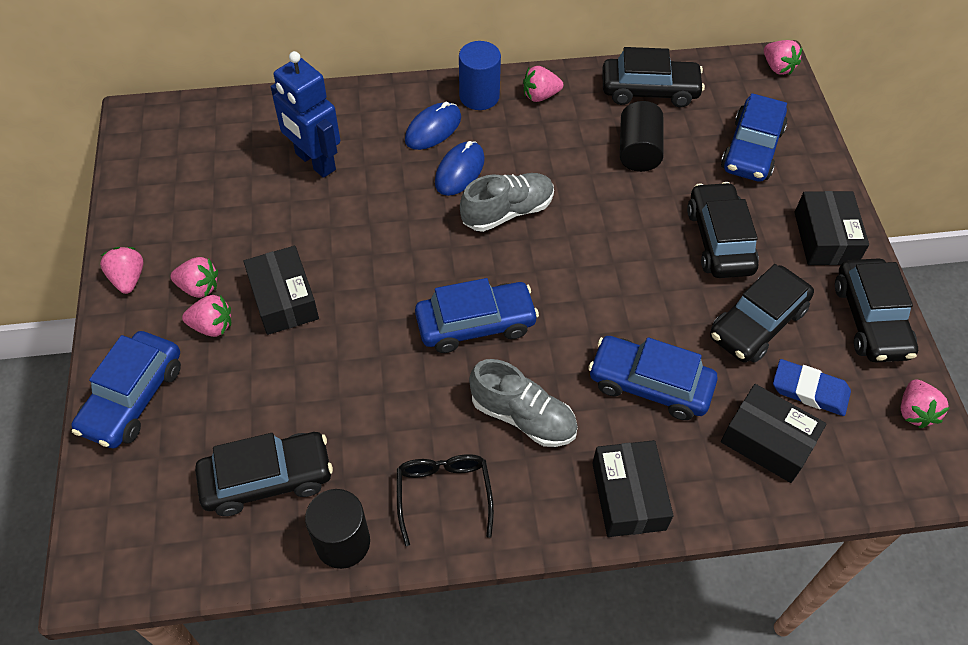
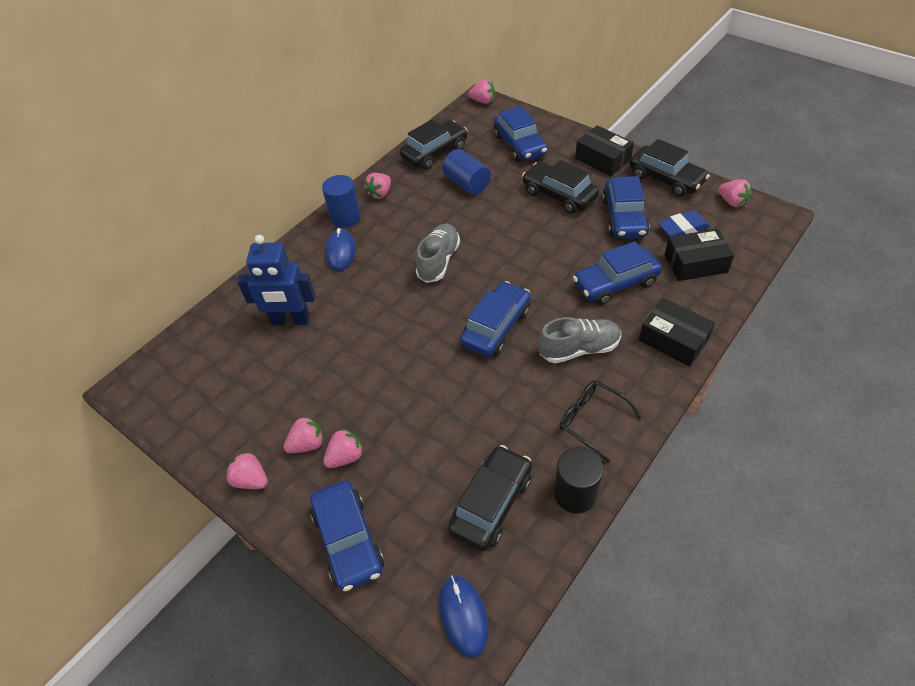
camera: 40 degrees left, 5 degrees down
black box [243,246,319,335] -> none
blue mouse [435,141,485,196] -> blue mouse moved to [439,575,489,658]
black cylinder [620,101,664,172] -> blue cylinder [442,149,491,195]
black car [710,264,814,363] -> blue car [602,176,649,239]

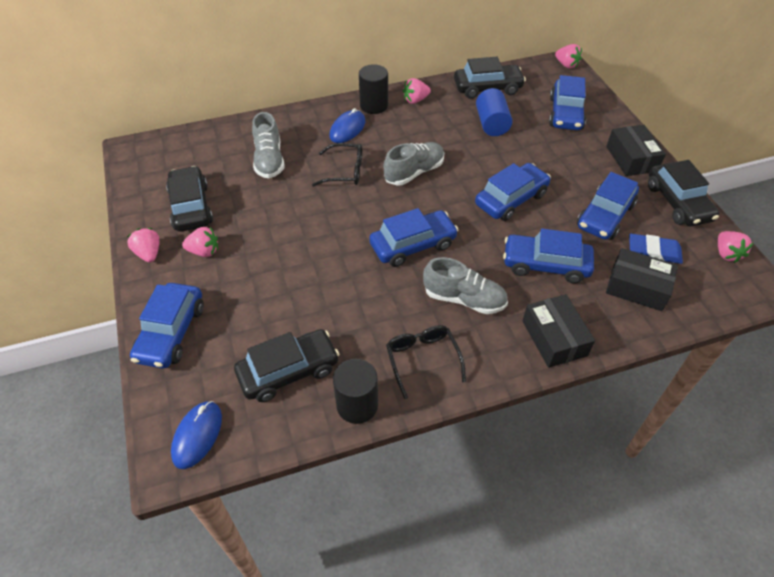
camera: 30 degrees right, 0 degrees up
blue robot [237,235,316,325] -> grey shoe [252,112,284,178]
blue cylinder [322,175,361,228] -> black cylinder [359,64,388,114]
pink strawberry [323,428,364,468] -> none
black car [522,160,599,214] -> black car moved to [166,166,213,232]
none -> black glasses [312,143,362,187]
none -> blue car [475,163,551,221]

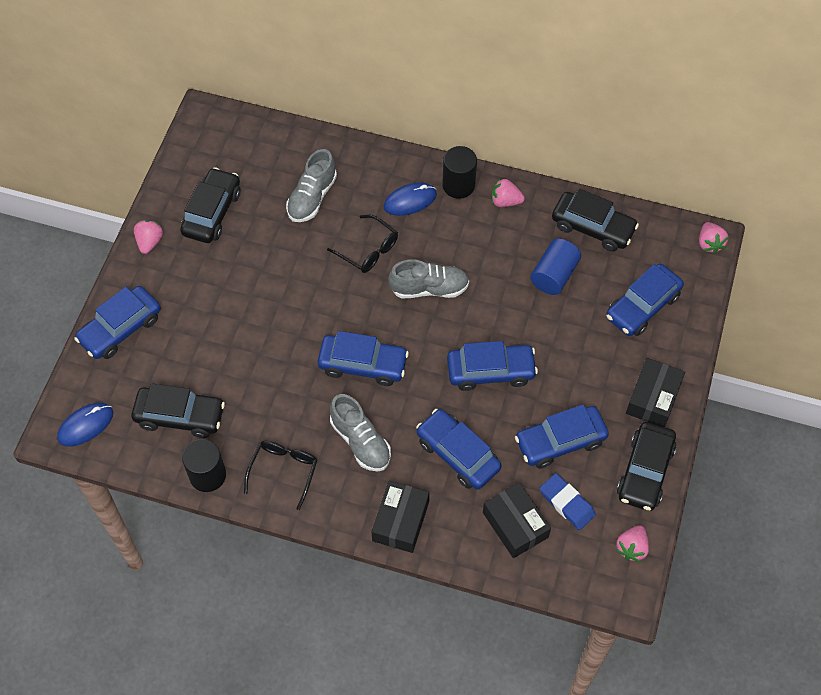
camera: 35 degrees right, 10 degrees up
pink strawberry [182,227,218,257] -> none

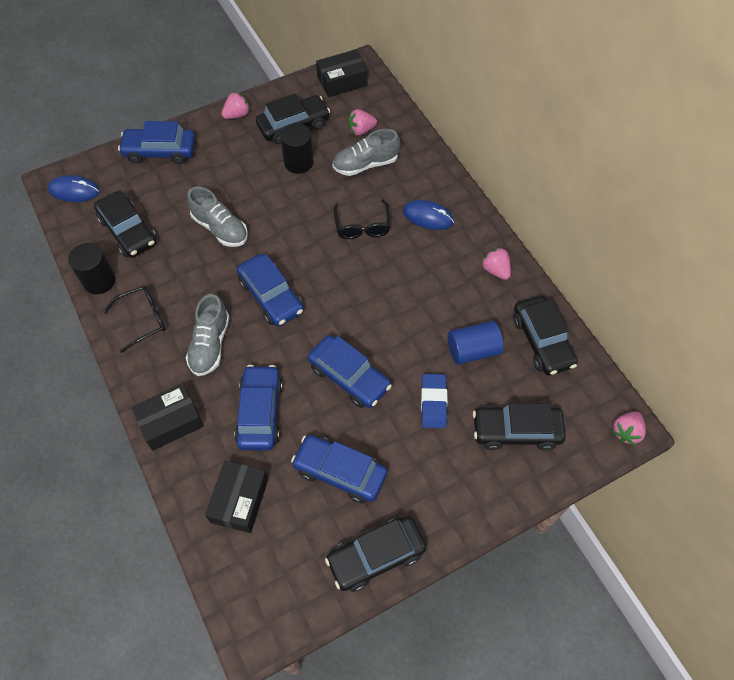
camera: 45 degrees right, 0 degrees up
grey shoe [389,260,469,298] -> grey shoe moved to [187,187,248,247]
black cylinder [442,146,477,199] -> black cylinder moved to [280,123,314,174]
blue eraser [540,473,596,530] -> blue eraser moved to [421,374,448,428]
blue car [606,264,684,336] -> black car [473,403,566,451]
pink strawberry [616,525,649,562] -> pink strawberry moved to [348,109,377,135]
black box [626,358,685,427] -> black box moved to [316,50,367,97]

